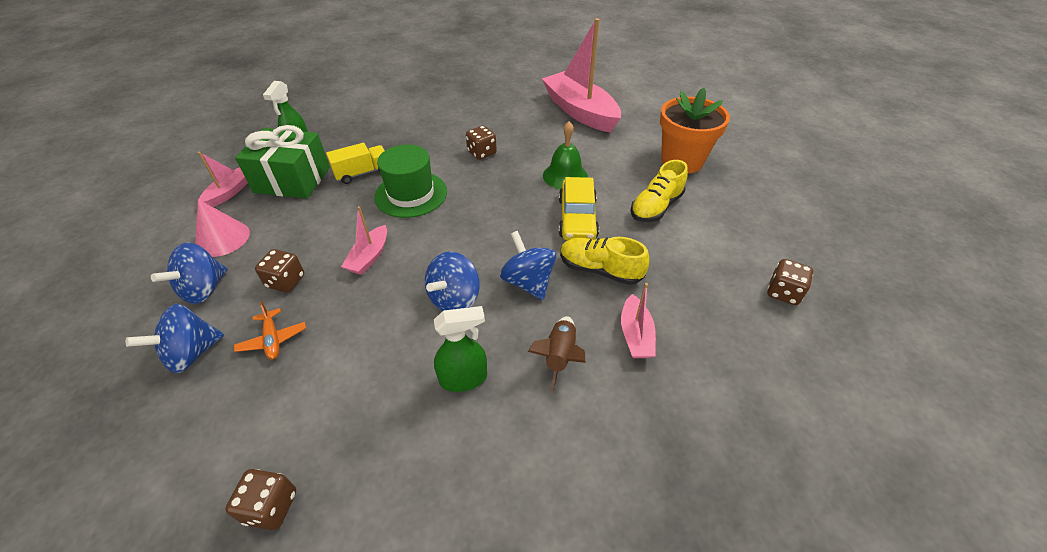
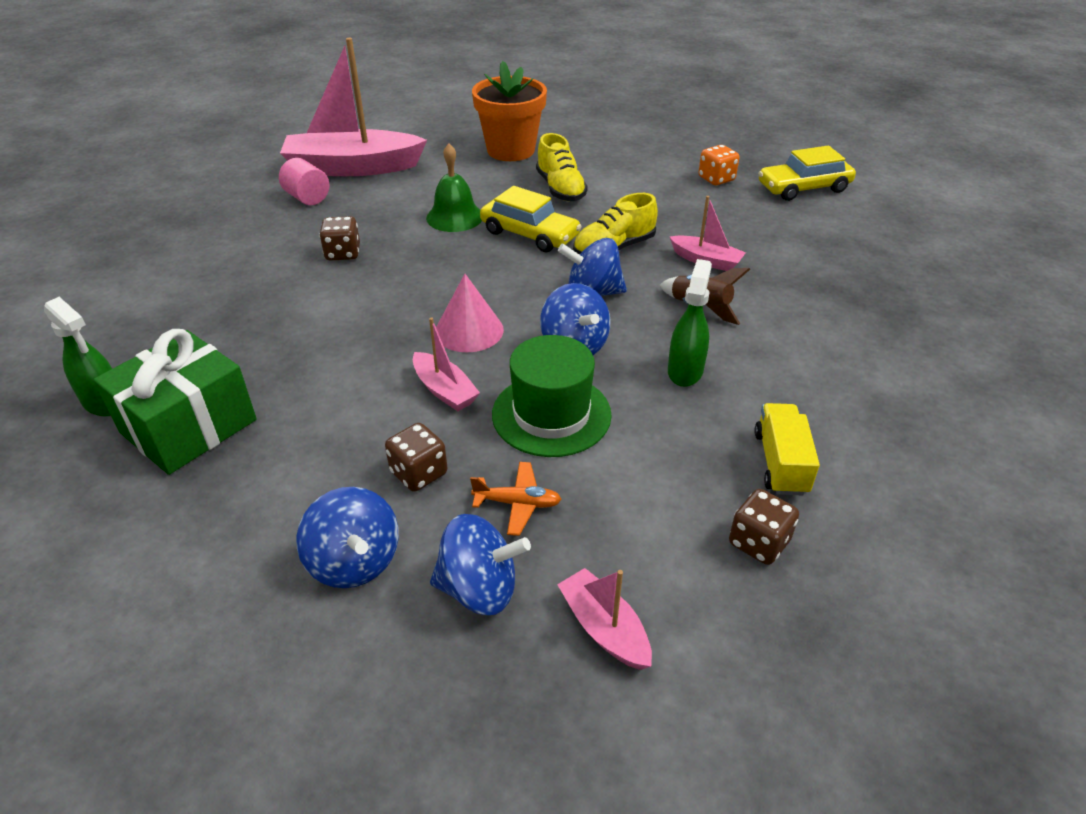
camera: 60 degrees left, 5 degrees down
blue spinning top [126,304,224,373] -> blue spinning top turned 75 degrees counterclockwise [430,514,531,615]
pink cone [195,199,250,257] -> pink cone moved to [436,274,504,352]
pink boat [198,152,248,207] -> pink boat moved to [557,568,652,670]
yellow truck [326,143,385,184] -> yellow truck moved to [754,403,820,496]
green hat [374,144,447,218] -> green hat moved to [492,335,612,457]
brown dice [767,259,813,305] -> orange dice [698,145,740,185]
none -> pink cylinder [279,158,329,205]
none -> yellow car [758,146,856,201]

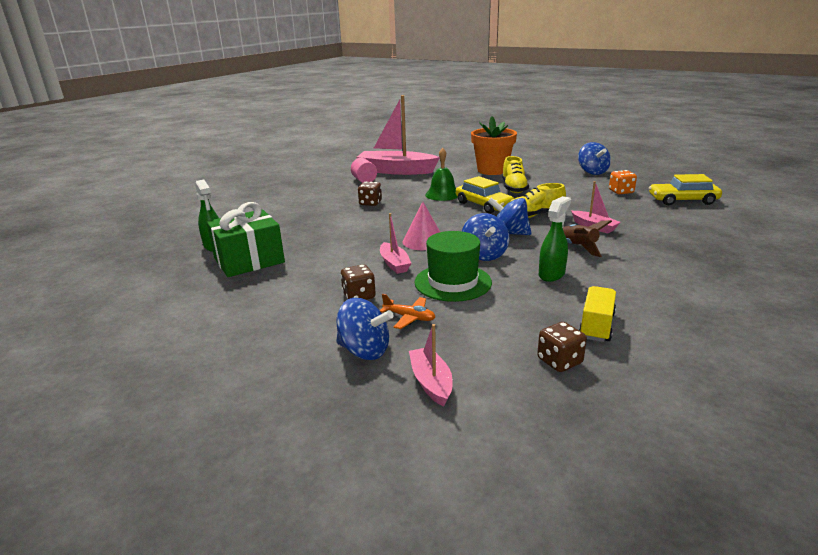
camera: 20 degrees right, 15 degrees down
blue spinning top [296,487,399,588] -> blue spinning top moved to [578,142,611,175]

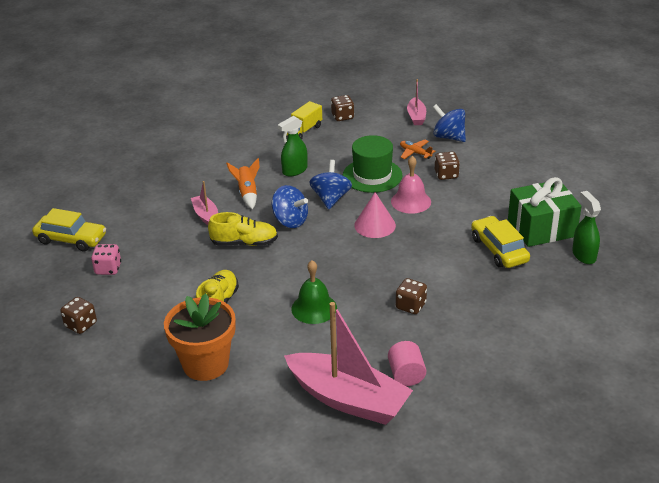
camera: 165 degrees left, 10 degrees up
pink boat [380,213,411,274] -> pink bell [391,156,431,214]
yellow car [456,176,514,214] -> yellow car moved to [471,216,530,268]
brown rocket [563,220,612,257] -> orange rocket [226,158,260,210]
blue spinning top [578,142,611,175] -> brown dice [60,297,97,334]
orange dice [609,170,637,194] -> pink dice [91,244,121,275]

